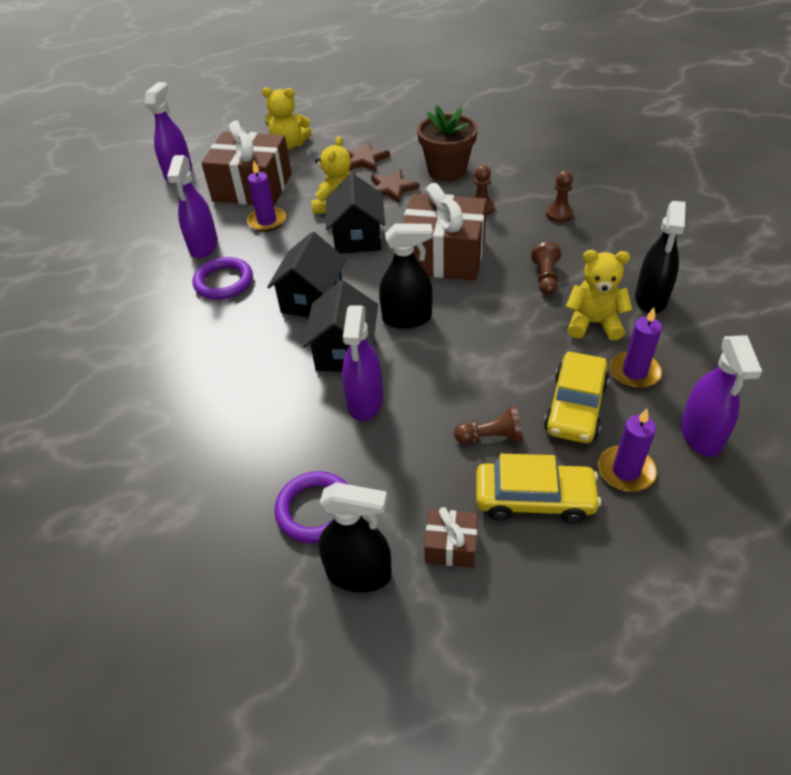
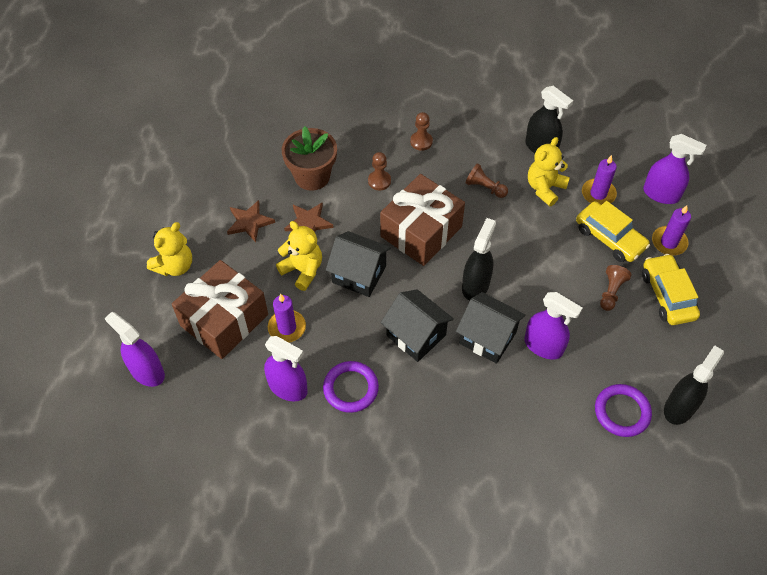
camera: 65 degrees left, 10 degrees up
brown gift [424,507,478,568] -> none
yellow car [476,454,601,523] -> yellow car turned 45 degrees counterclockwise [642,254,700,325]

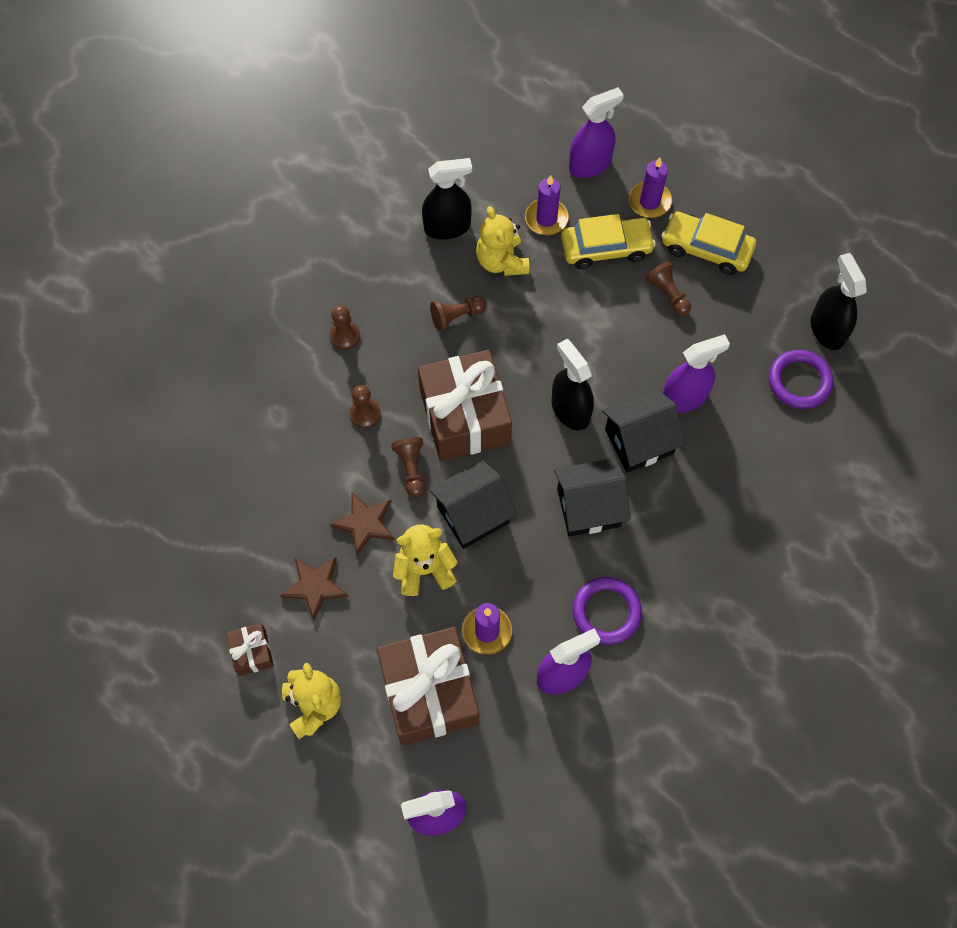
camera: 55 degrees left, 10 degrees up
brown flower pot [282,126,337,191] -> none
none -> brown gift [226,623,274,676]
none -> brown pawn [391,437,425,497]

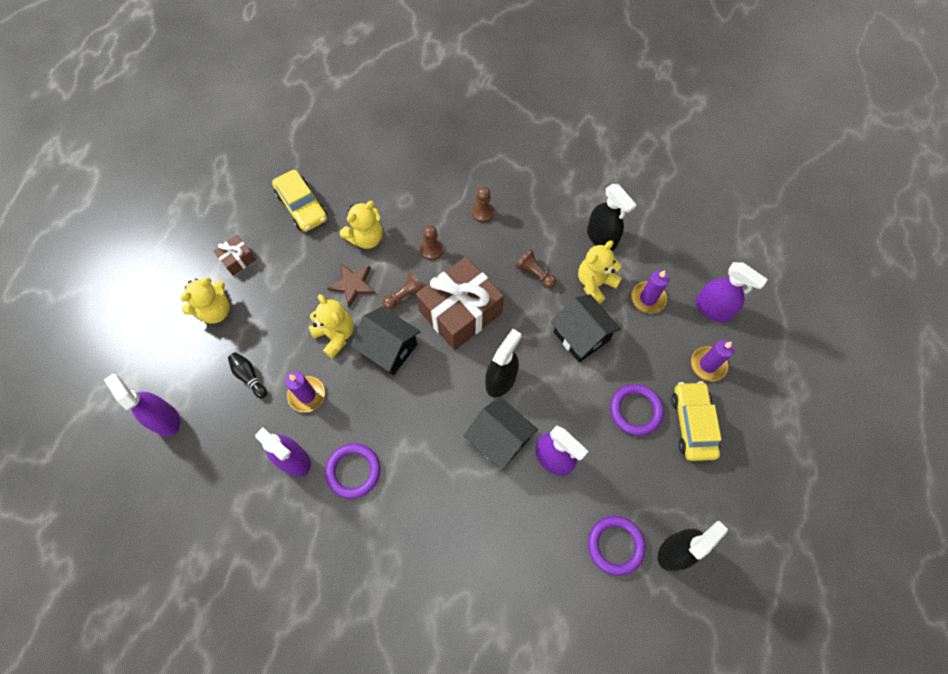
camera: 65 degrees right, 0 degrees up
brown star [280,557,349,620] -> none
brown gift [377,627,479,746] -> black bowling pin [228,352,267,399]
black house [554,458,630,537] -> black house moved to [551,294,621,362]
yellow car [561,214,656,269] -> yellow car moved to [272,170,327,232]
brown pawn [645,261,691,316] -> purple ring [610,384,664,436]
none -> yellow teddy bear [340,201,383,249]

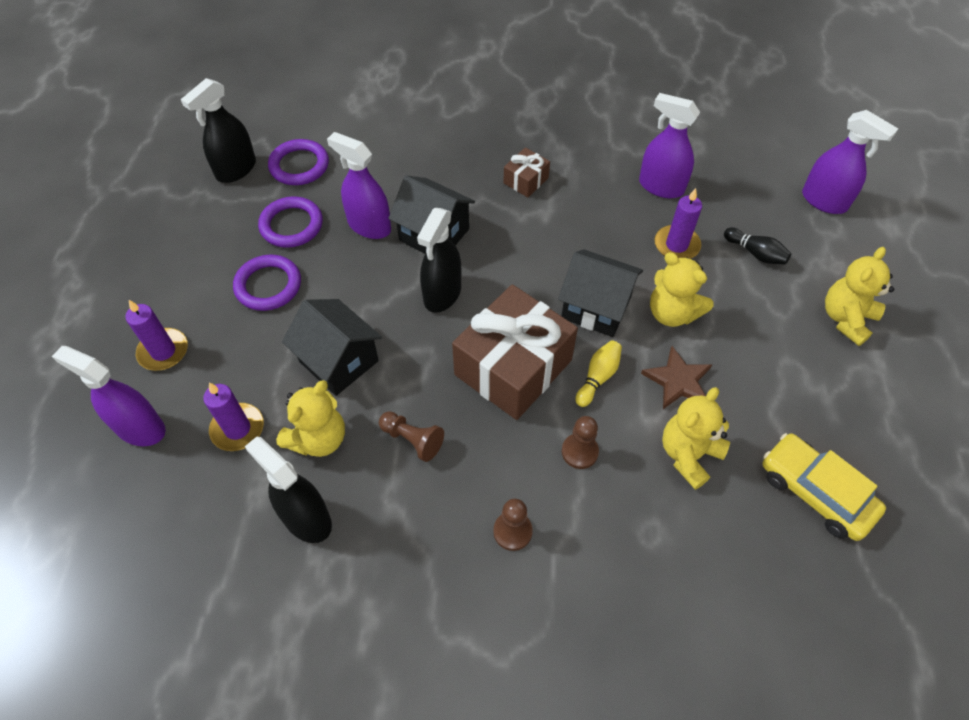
camera: 170 degrees right, 10 degrees down
brown gift [213,235,256,276] -> brown gift moved to [503,148,550,197]
purple ring [325,443,380,499] -> purple ring moved to [258,196,323,248]
brown pawn [383,272,424,309] -> yellow bowling pin [575,341,622,407]
yellow car [671,381,721,461] -> none

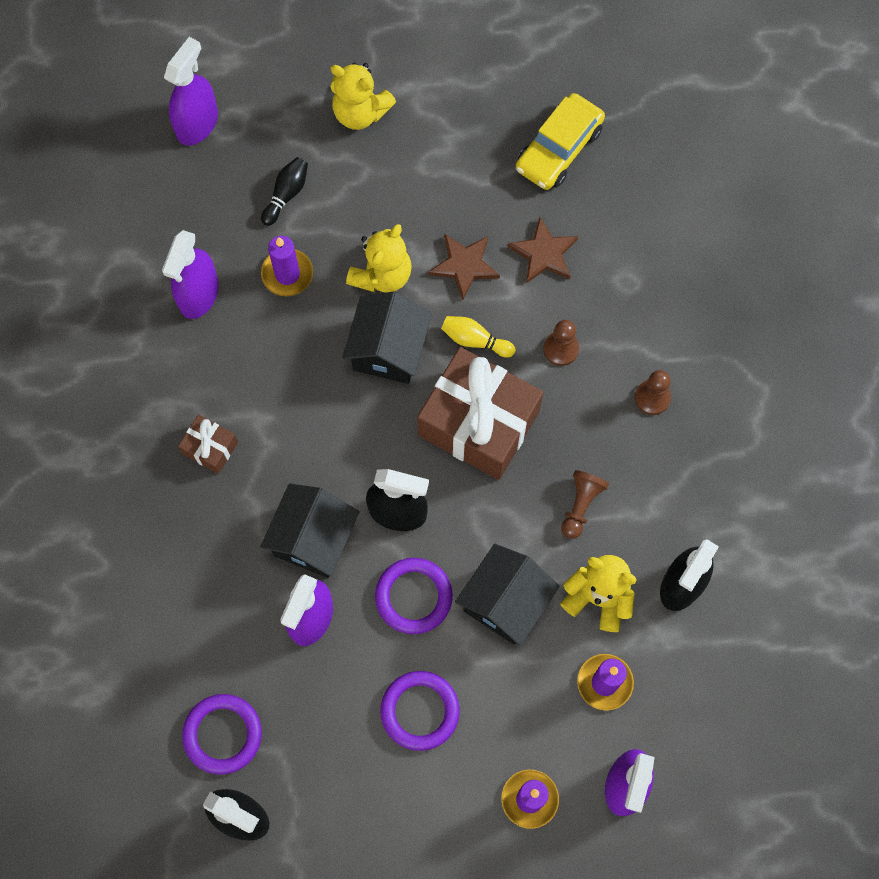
camera: 100 degrees left, 15 degrees up
purple ring [258,196,323,248] -> purple ring moved to [375,558,453,634]
yellow teddy bear [662,387,730,490] -> brown star [507,217,578,284]

